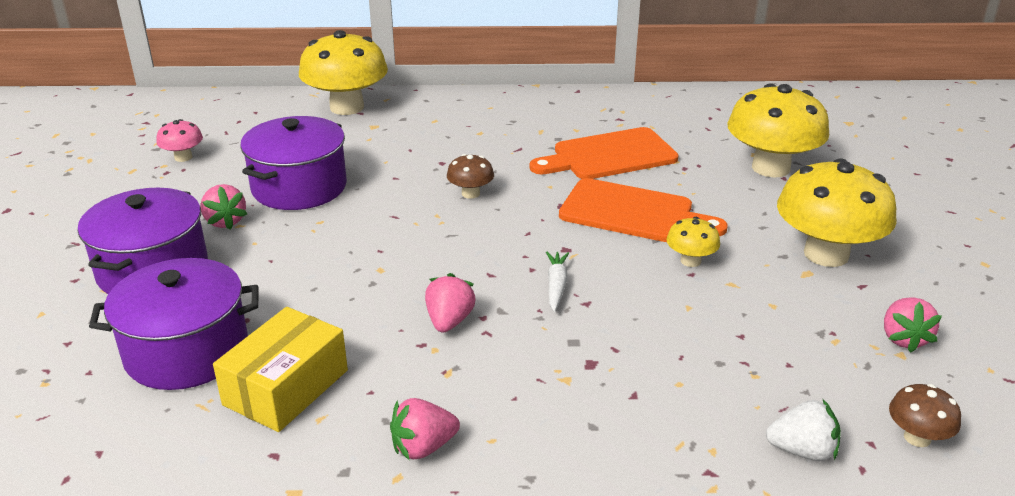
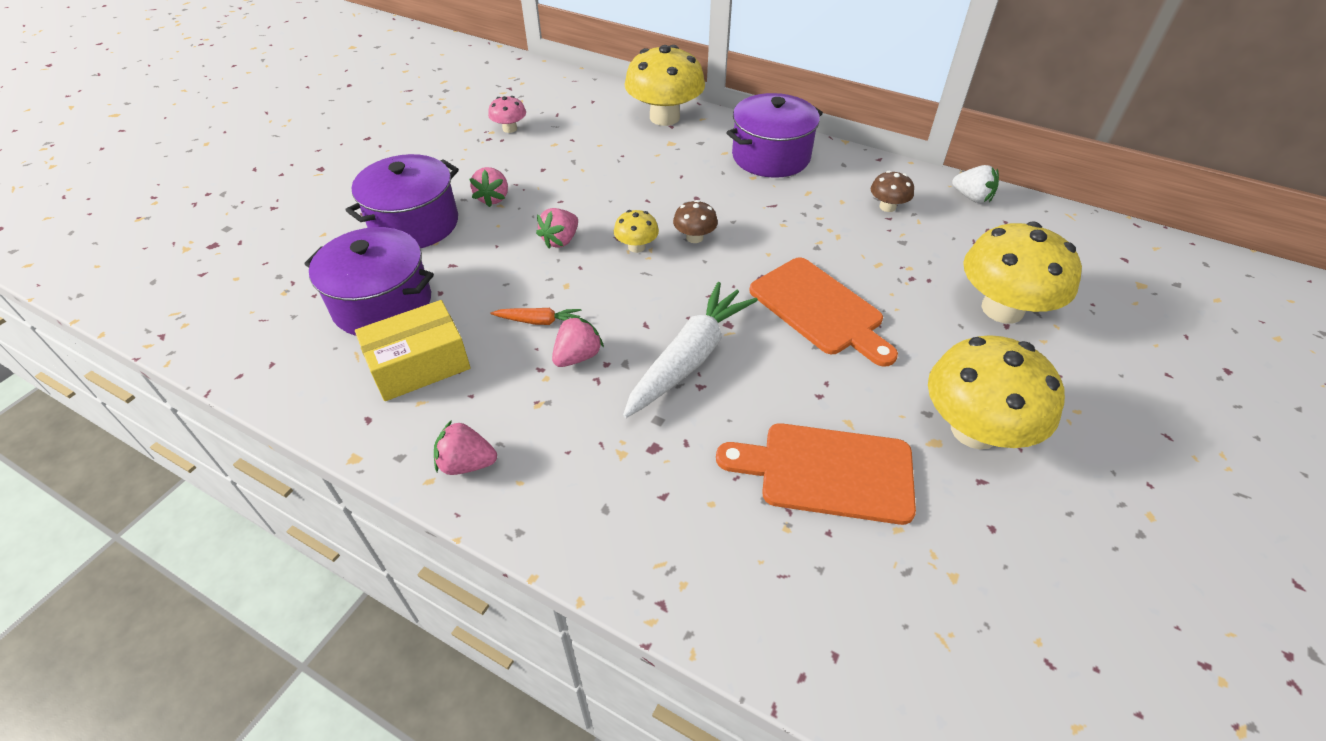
camera: 30 degrees right, 15 degrees up
purple pot [240,116,347,210] -> purple pot moved to [726,93,823,178]
orange cutting board [530,127,678,179] -> orange cutting board moved to [716,423,916,525]
white carrot [546,251,569,312] -> white carrot [623,282,758,418], size x2.14
yellow mushroom [666,217,720,267] -> yellow mushroom moved to [614,210,659,253]
white strawberry [766,399,841,461] -> white strawberry moved to [952,165,999,203]
pink strawberry [884,297,942,353] -> pink strawberry moved to [536,208,578,249]
brown mushroom [889,384,961,447] -> brown mushroom moved to [871,171,914,212]
none -> orange carrot [491,308,581,325]

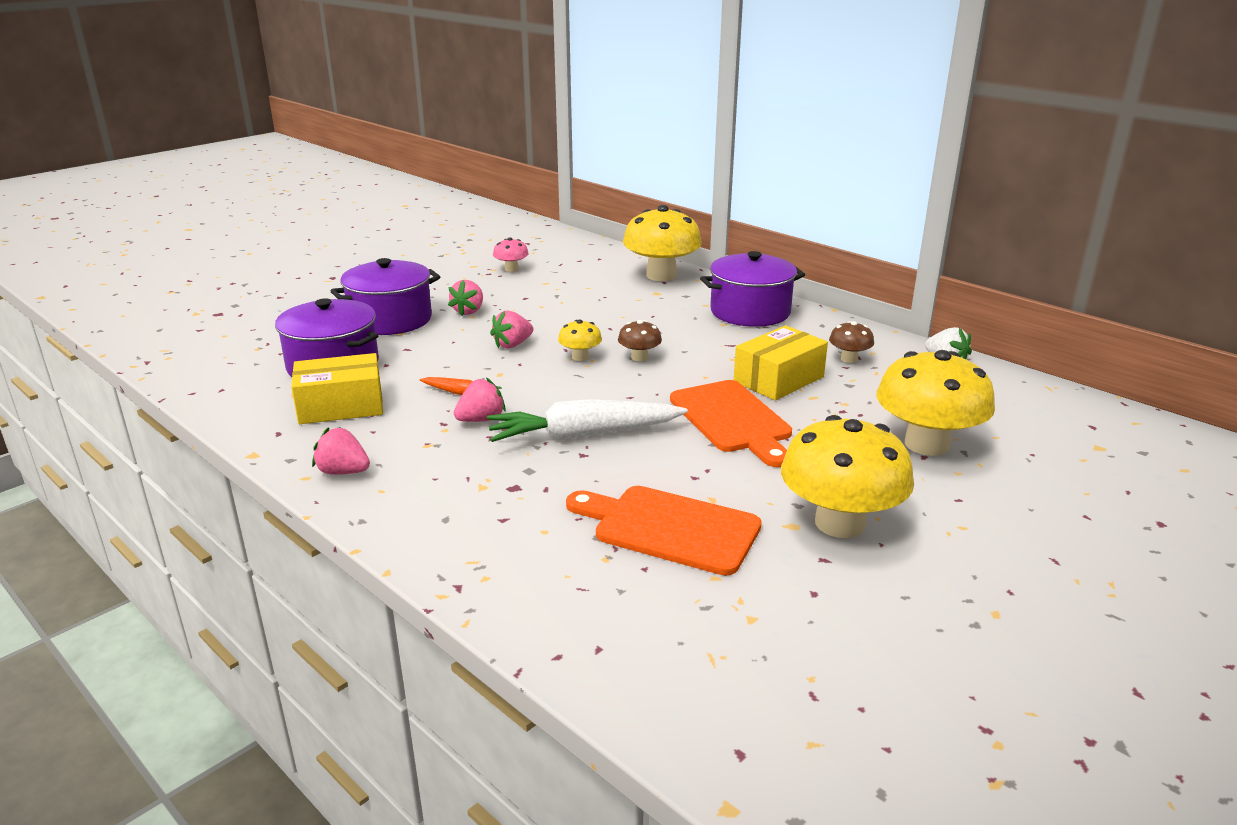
camera: 15 degrees right, 20 degrees down
white carrot [623,282,758,418] -> white carrot turned 150 degrees counterclockwise [487,399,688,442]
none -> yellow box [734,325,828,400]

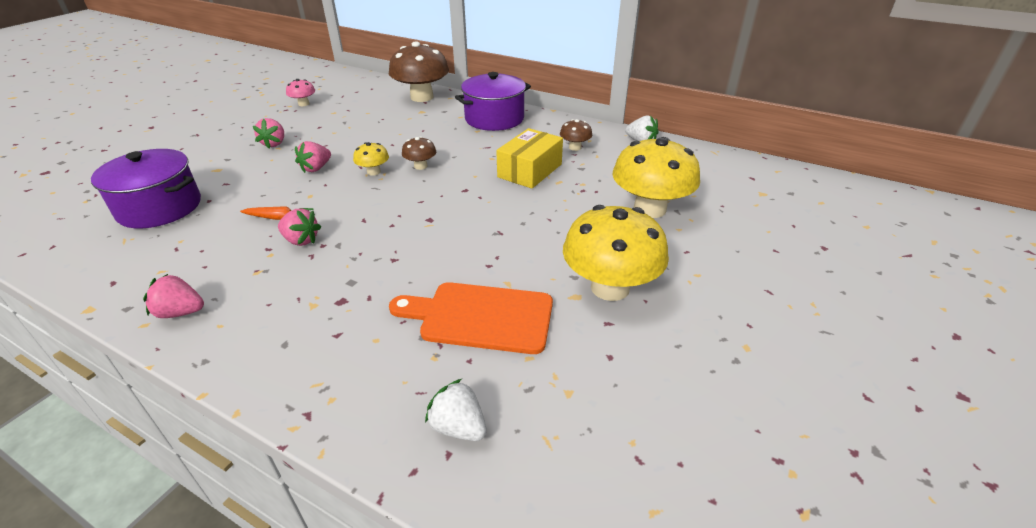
camera: 15 degrees left, 10 degrees up
yellow box [291,353,383,424] -> none
purple pot [330,258,440,335] -> none
pink strawberry [454,378,506,422] -> pink strawberry turned 75 degrees clockwise [278,209,321,246]
white carrot [487,399,688,442] -> none
yellow mushroom [623,205,702,281] -> brown mushroom [389,41,449,102]
orange cutting board [670,380,792,467] -> none
none -> white strawberry [425,379,487,441]

